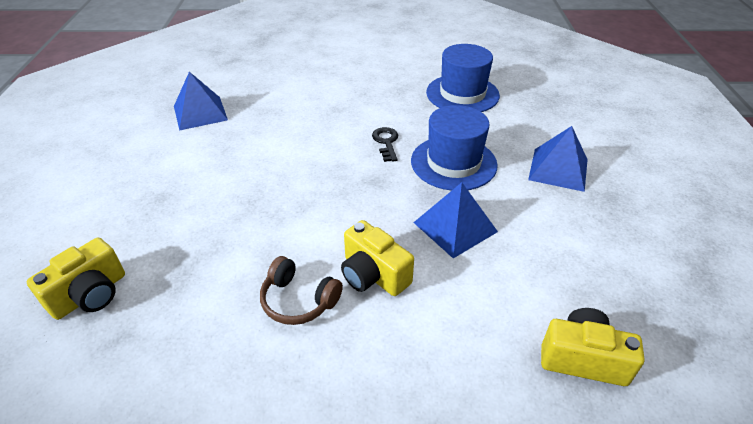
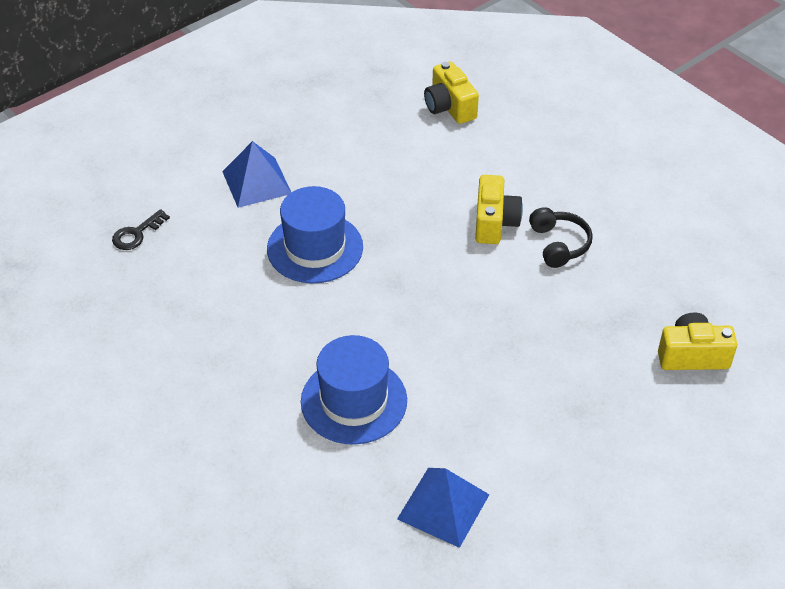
camera: 130 degrees left, 5 degrees up
brown headphones [260,256,343,325] -> black headphones [529,207,593,268]
black key [372,127,398,162] -> black key moved to [112,209,170,250]
blue pyramid [413,182,498,258] -> none
blue hat [426,44,500,112] -> blue hat moved to [301,335,407,445]

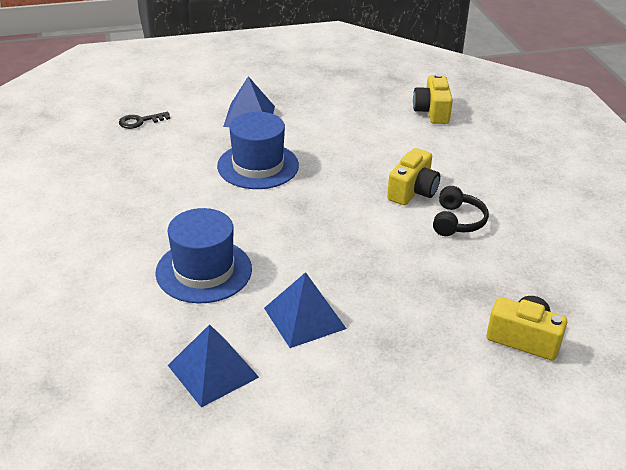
camera: 25 degrees right, 10 degrees down
none -> blue pyramid [264,272,347,348]

